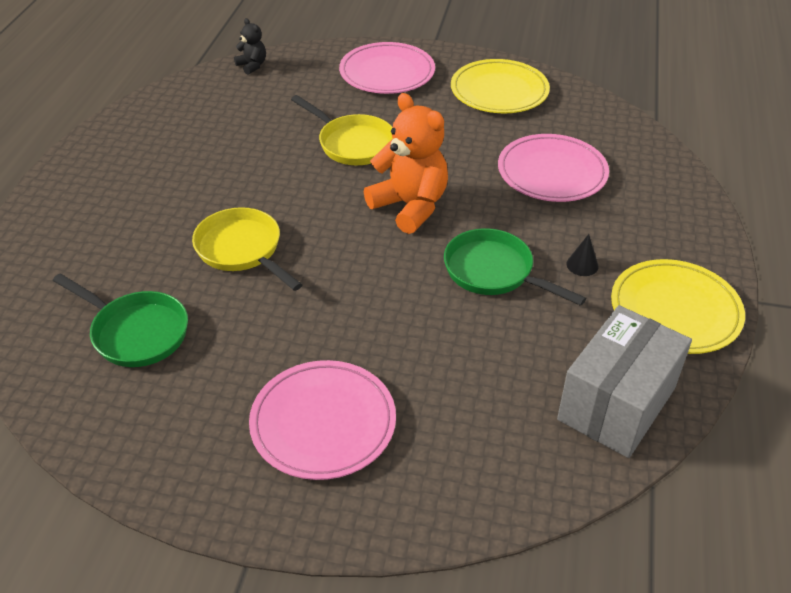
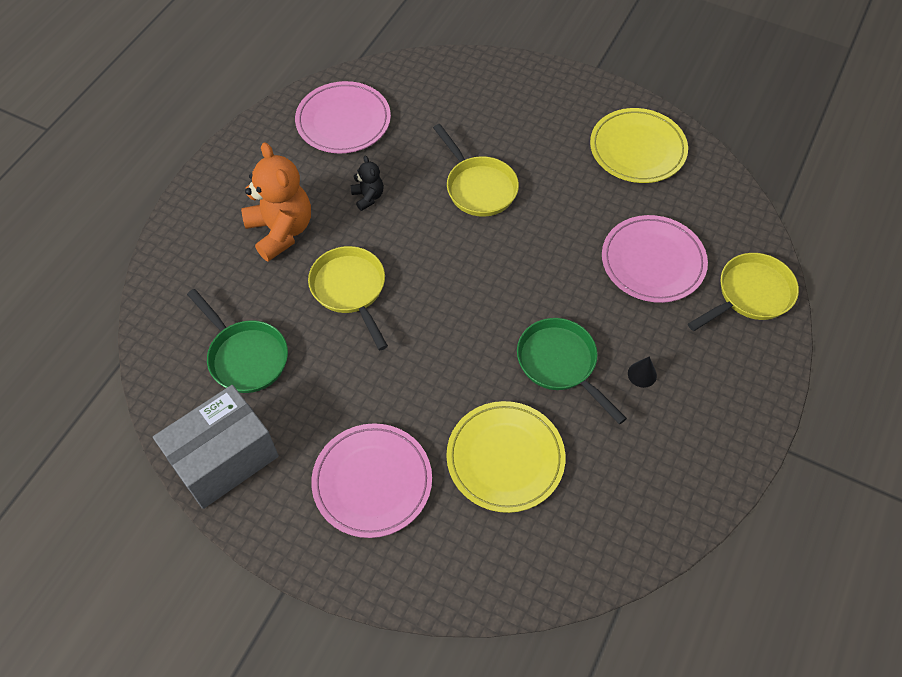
camera: 15 degrees right, 15 degrees up
black teddy bear [234,18,266,75] -> black teddy bear moved to [351,155,384,211]
pink plate [339,42,435,94] -> pink plate moved to [295,81,391,154]
orange teddy bear [364,93,448,234] -> orange teddy bear moved to [241,142,311,262]
grey box [557,305,692,458] -> grey box moved to [153,385,279,509]
yellow plate [611,259,745,354] -> yellow plate moved to [446,401,565,513]
none -> yellow pan [688,253,799,331]

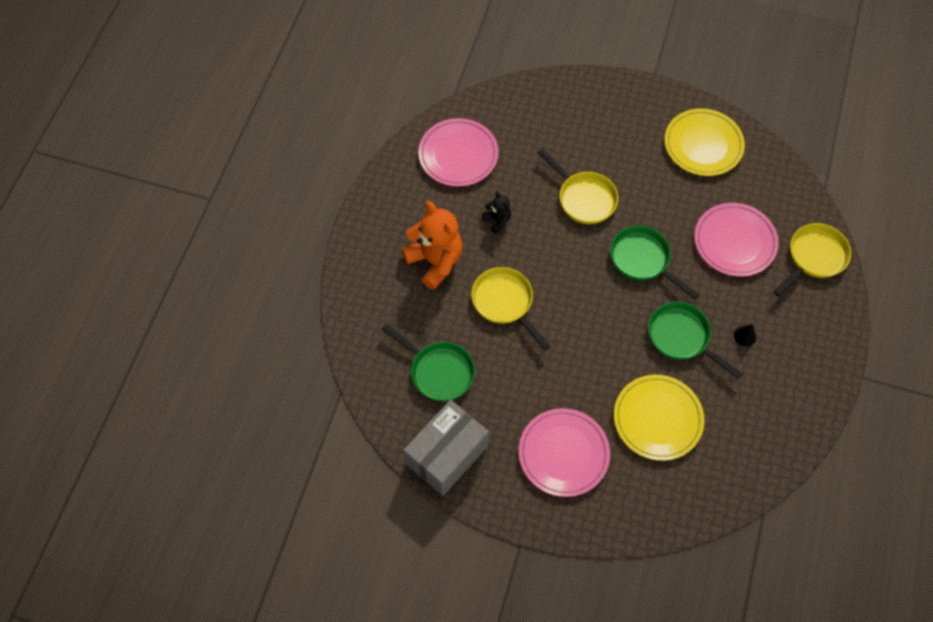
camera: 10 degrees left, 5 degrees up
none -> green pan [610,226,699,300]

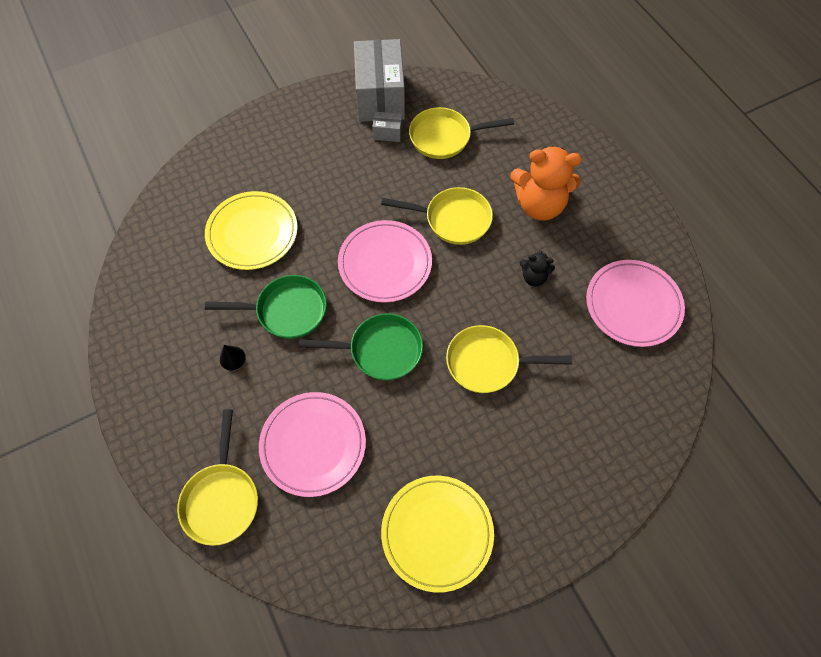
camera: 135 degrees right, 0 degrees up
green pan [381,324,475,401] -> yellow pan [409,107,514,159]
pink plate [519,408,610,497] -> pink plate moved to [338,220,432,303]
none -> grey box [372,111,402,142]

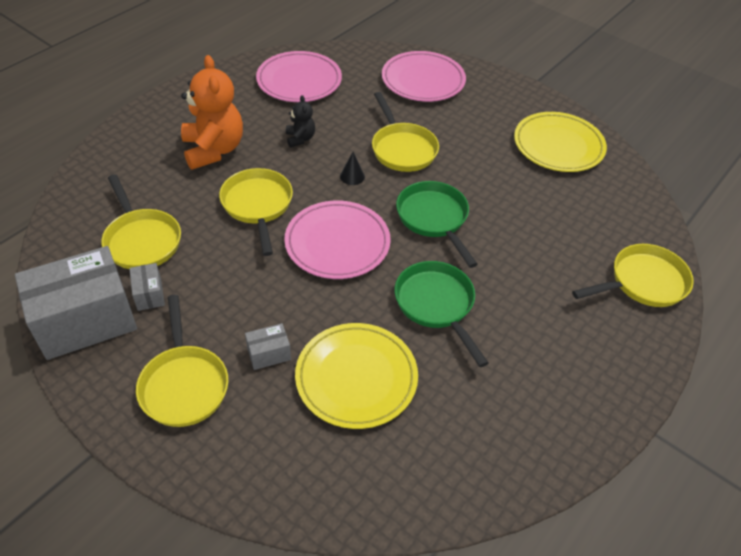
camera: 115 degrees left, 15 degrees down
black cone [220,345,246,370] -> black cone moved to [340,152,365,185]
pink plate [259,392,366,497] -> pink plate moved to [382,51,466,102]
none -> yellow pan [136,295,228,427]
none -> grey box [245,323,291,370]

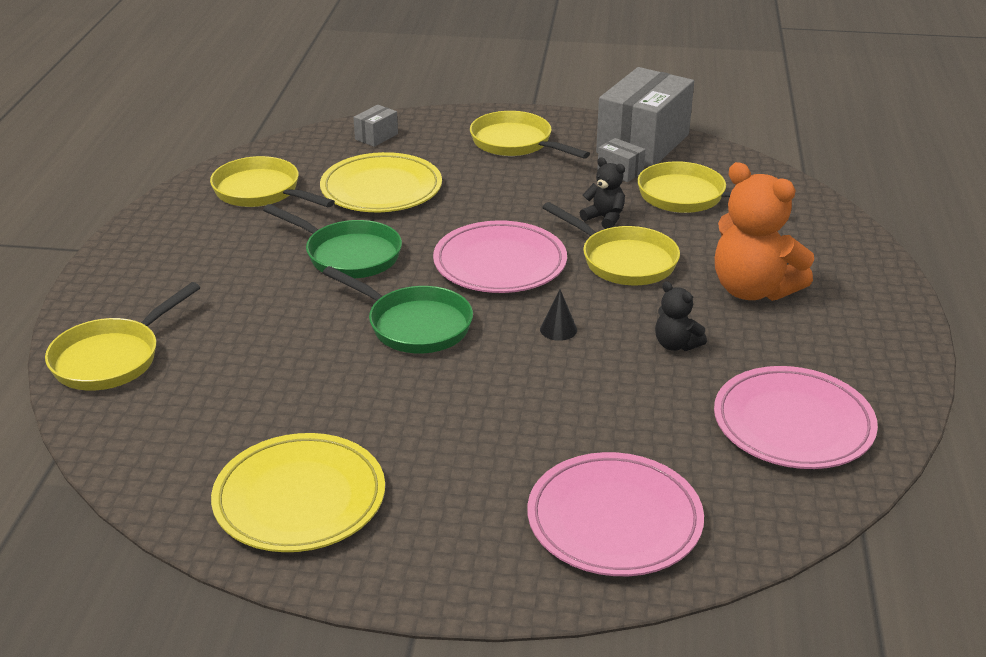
camera: 150 degrees right, 15 degrees down
grey box [245,323,291,370] -> grey box moved to [353,105,398,147]
yellow pan [372,92,439,172] -> yellow pan moved to [210,156,335,207]
none -> black teddy bear [580,157,625,229]

